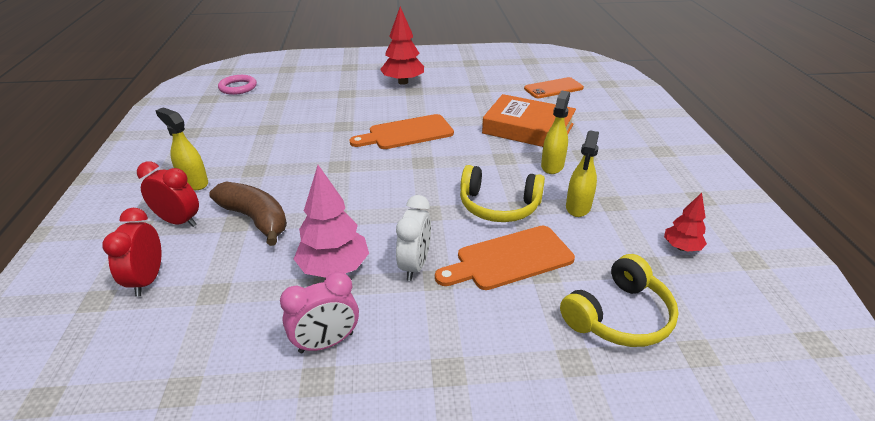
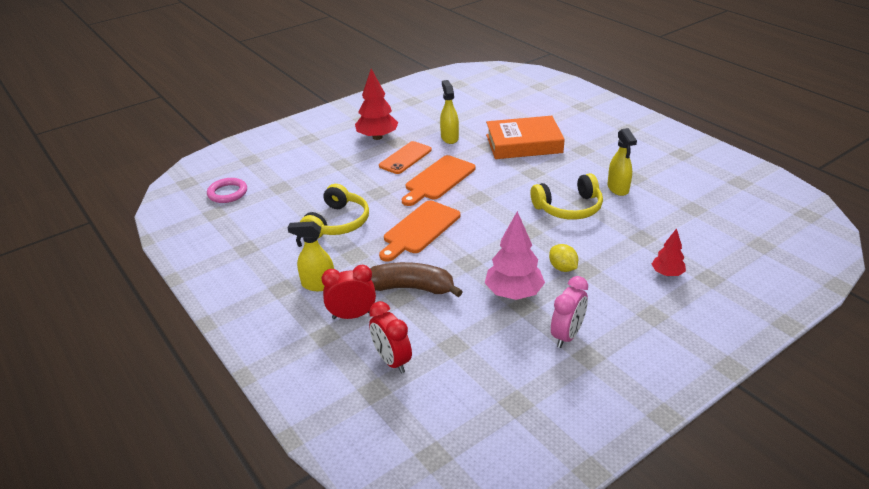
camera: 30 degrees left, 0 degrees up
white clock [396,195,431,281] -> yellow lemon [549,244,578,272]
orange cutting board [435,226,575,290] -> orange cutting board moved to [379,200,460,262]
orange phone [524,77,584,98] -> orange phone moved to [379,141,432,174]
yellow spray bottle [541,90,570,174] -> yellow spray bottle moved to [440,80,459,144]
yellow headphones [560,254,679,347] -> yellow headphones moved to [300,184,369,238]
red tree [664,193,707,252] -> red tree moved to [652,228,686,276]

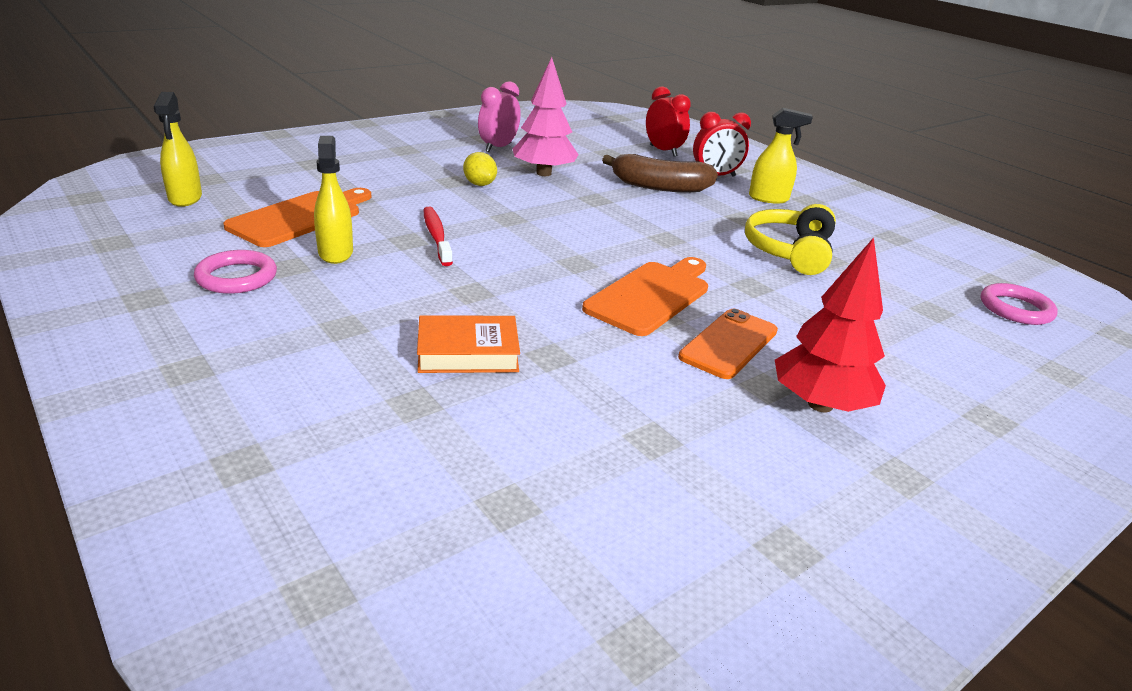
camera: 175 degrees right, 5 degrees down
orange cutting board [379,200,460,262] -> orange cutting board moved to [224,188,371,247]
yellow spray bottle [440,80,459,144] -> yellow spray bottle moved to [154,92,202,207]
orange book [486,116,565,159] -> orange book [417,315,520,373], size x0.62
yellow headphones [531,173,603,220] -> red toothbrush [423,207,453,266]
red tree [652,228,686,276] -> none
none -> pink ring [194,250,277,294]

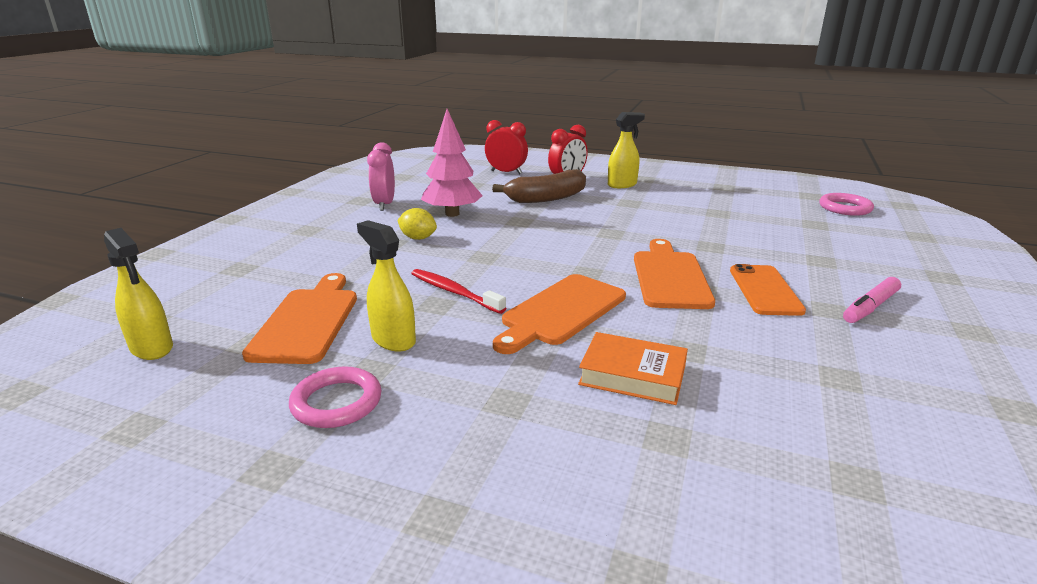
camera: 30 degrees left, 5 degrees down
orange book [417,315,520,373] -> orange book turned 60 degrees clockwise [578,332,688,405]
yellow headphones [745,204,836,275] -> none
red tree [775,237,886,413] -> pink marker [843,277,901,323]
none -> orange cutting board [493,274,626,354]

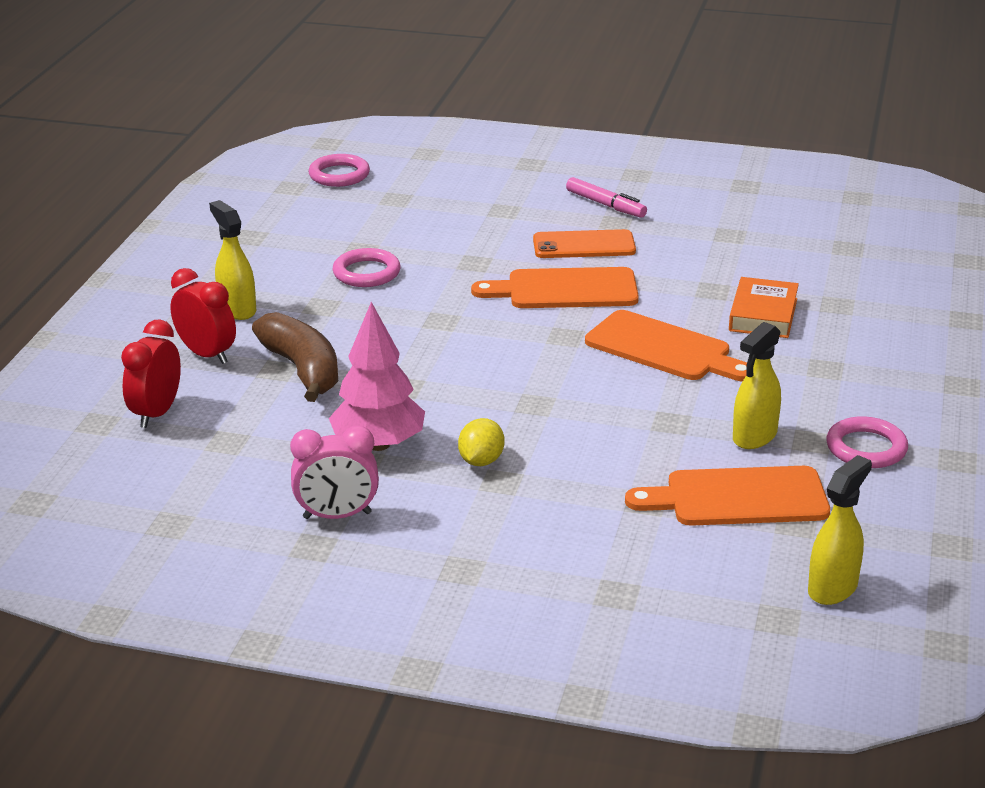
camera: 95 degrees left, 5 degrees up
red toothbrush [411,269,506,314] -> none
none -> pink ring [333,248,401,287]

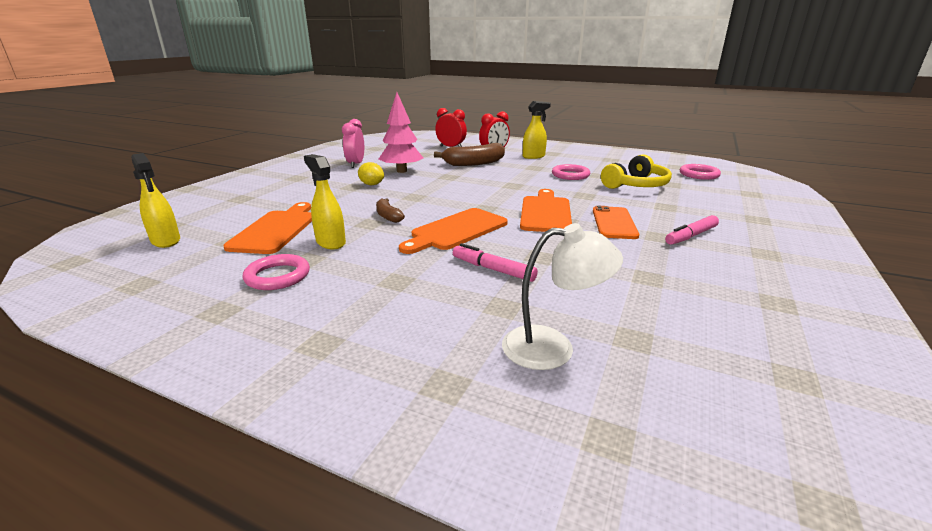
camera: 100 degrees right, 5 degrees down
orange book [729,277,799,338] -> pink marker [453,243,538,282]
none -> brown banana [376,199,405,223]
none -> white lamp [502,223,623,370]
none -> yellow headphones [601,154,672,189]

